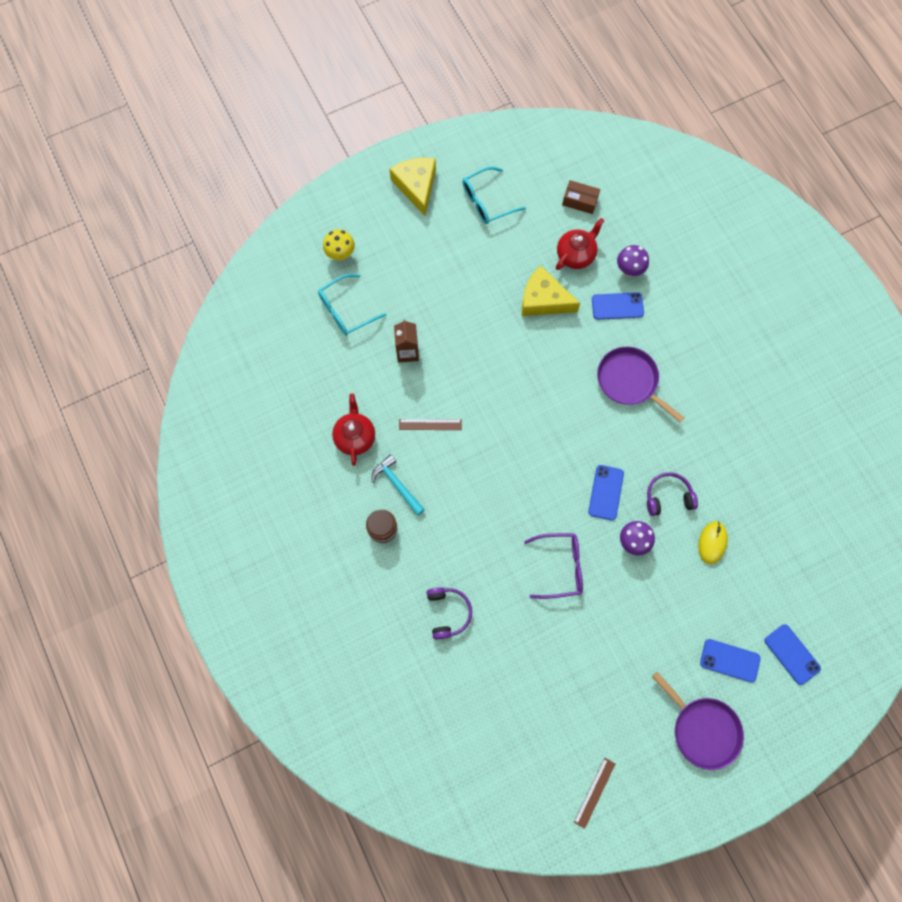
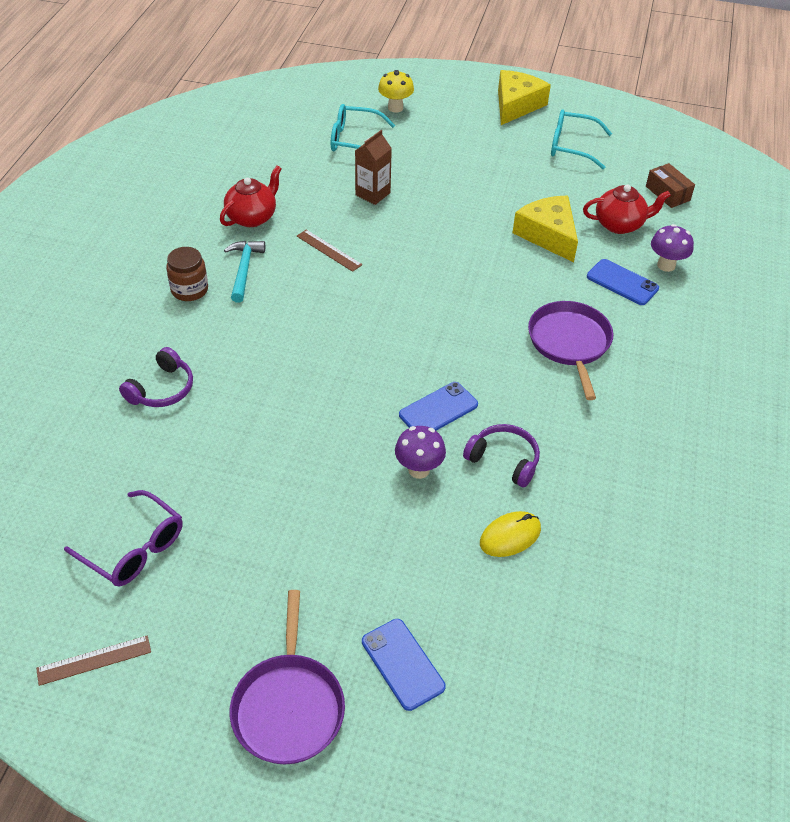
camera: 40 degrees right, 25 degrees down
purple glasses [524,533,583,599] -> purple glasses moved to [64,490,183,586]
blue phone [765,624,821,685] -> none

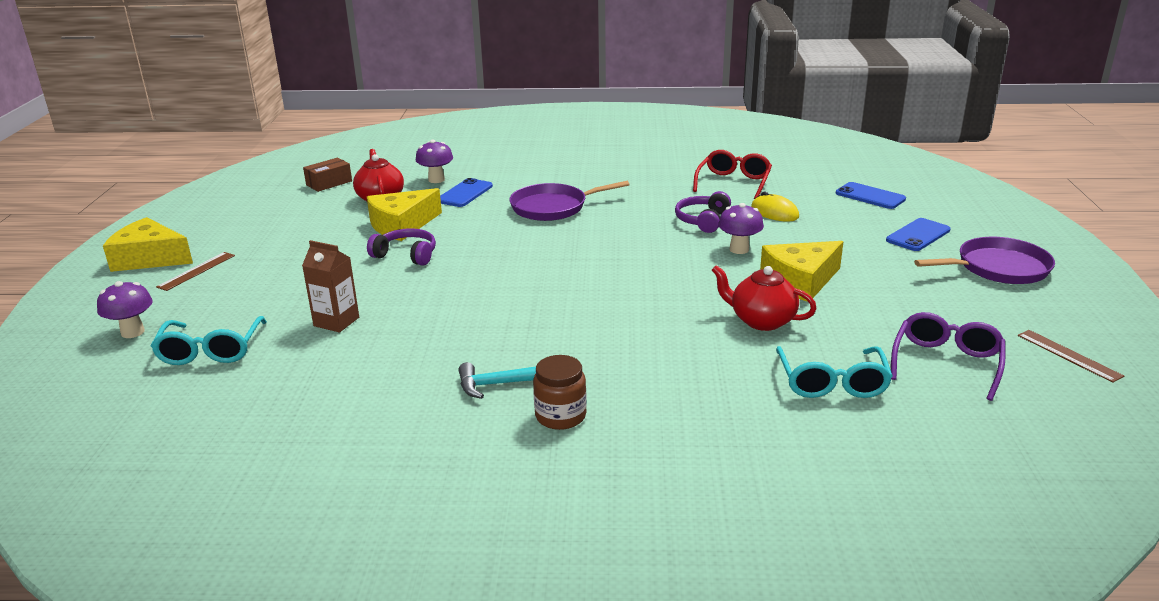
camera: 100 degrees left, 20 degrees down
purple headphones [119,347,193,407] -> purple headphones moved to [367,228,436,266]
red teapot [220,166,282,227] -> red teapot moved to [712,265,817,331]
brown ruler [297,230,362,272] -> brown ruler moved to [156,252,235,291]
yellow mushroom [378,70,414,113] -> purple mushroom [97,281,153,338]
blue phone [399,382,478,431] -> blue phone moved to [836,182,906,209]
turquoise glasses [551,109,612,169] -> turquoise glasses moved to [776,346,893,398]
none -> red glasses [693,150,772,199]
none -> yellow cheese [760,241,844,302]

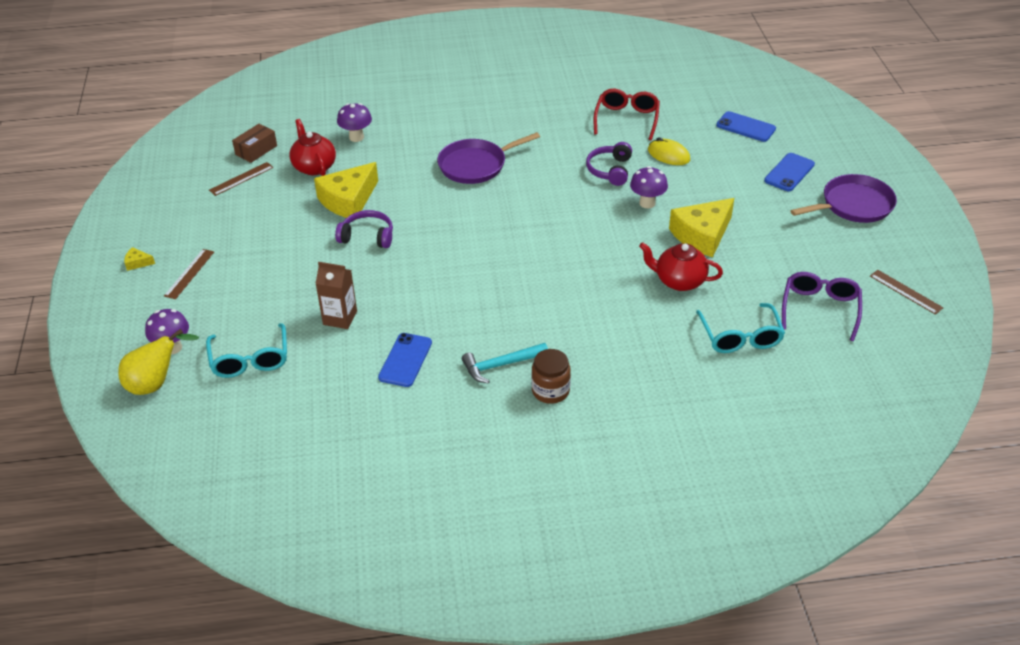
camera: 10 degrees left, 15 degrees up
yellow cheese [103,217,193,272] -> yellow cheese [124,247,155,271], size x0.41
blue phone [440,178,493,207] -> blue phone moved to [378,333,432,387]
none -> yellow pear [118,329,199,395]
none -> brown ruler [209,162,274,196]

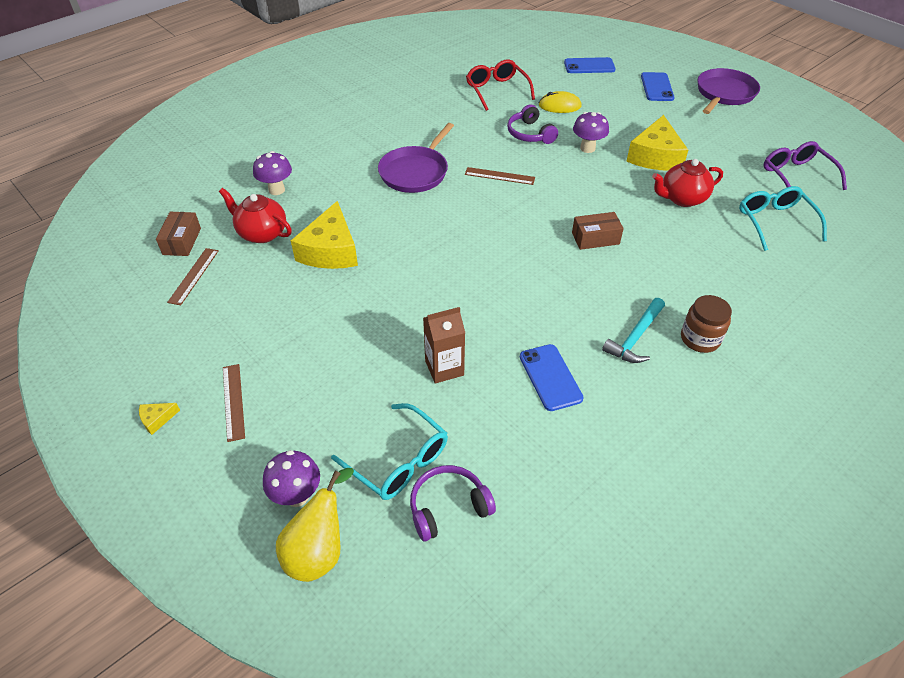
camera: 35 degrees left, 5 degrees up
purple headphones [335,210,393,248] -> purple headphones moved to [410,465,496,541]
turquoise glasses [696,303,785,353] -> turquoise glasses turned 150 degrees counterclockwise [739,186,827,251]
brown ruler [870,270,943,315] -> brown ruler moved to [465,167,535,185]
none -> brown box [572,212,624,250]

